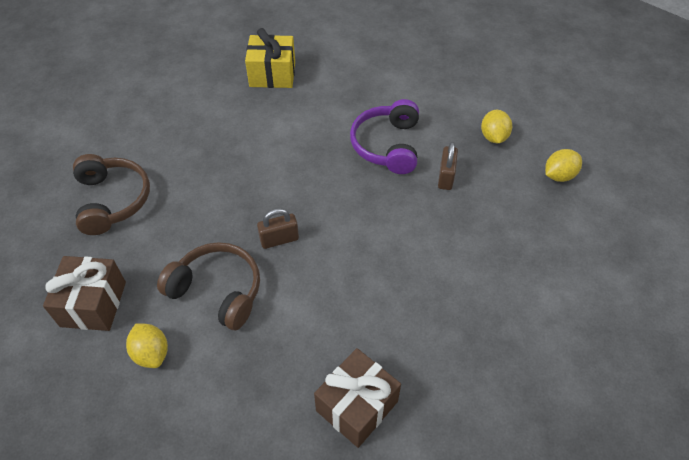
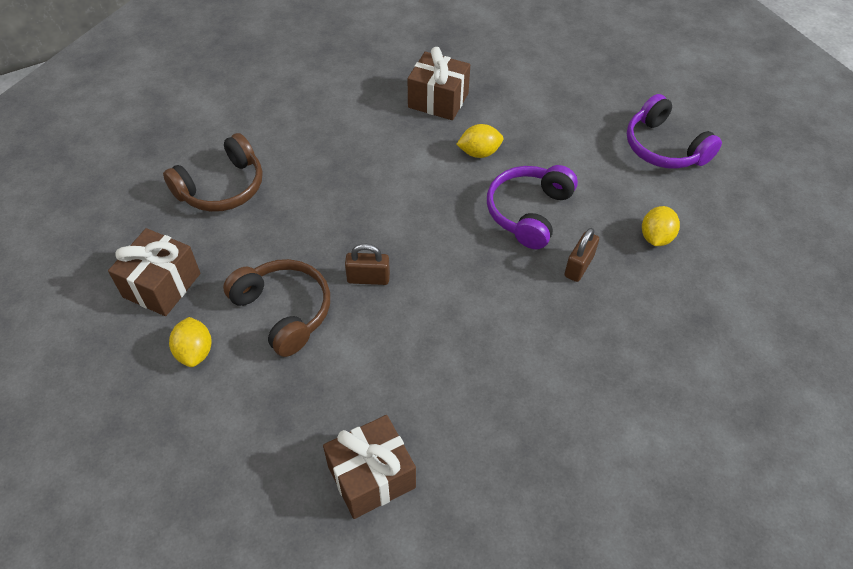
camera: 20 degrees right, 0 degrees up
brown headphones [73,154,150,235] -> brown headphones turned 45 degrees clockwise [163,133,263,212]
yellow gift [245,28,295,88] -> brown gift [408,47,470,120]
yellow lemon [545,149,582,182] -> yellow lemon moved to [456,124,503,158]
none -> purple headphones [627,94,722,169]

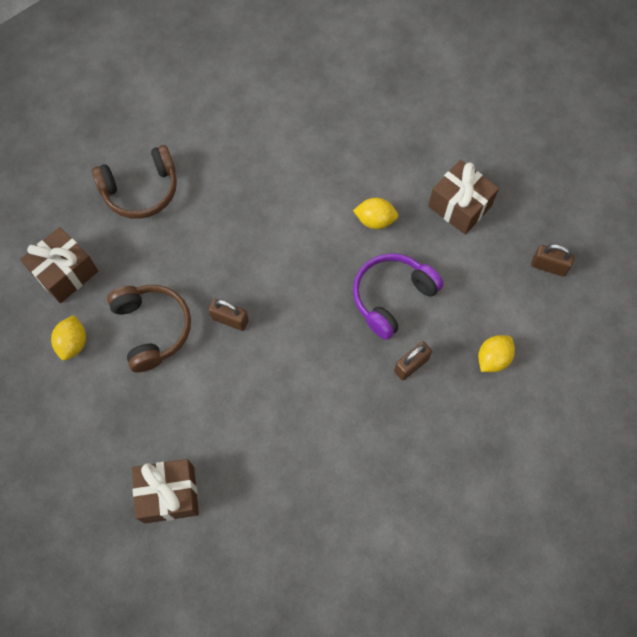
camera: 20 degrees right, 15 degrees up
brown gift [408,47,470,120] -> brown gift moved to [428,160,499,235]
purple headphones [627,94,722,169] -> brown padlock [531,244,574,277]

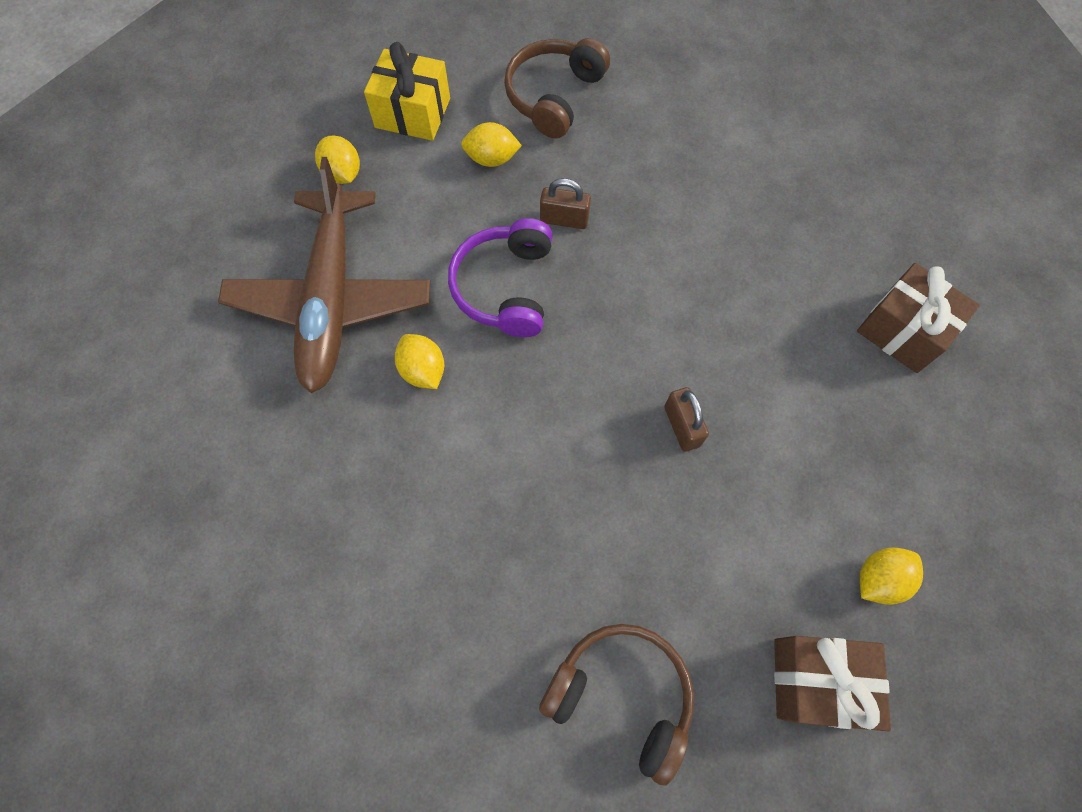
camera: 130 degrees left, 0 degrees up
brown headphones [107,285,191,372] -> brown headphones moved to [504,38,610,139]
purple headphones [353,253,444,340] -> purple headphones turned 90 degrees clockwise [448,218,553,337]
brown gift [428,160,499,235] -> brown plane [218,157,430,393]
brown padlock [531,244,574,277] -> yellow lemon [315,135,360,184]
none -> yellow gift [364,42,450,141]

